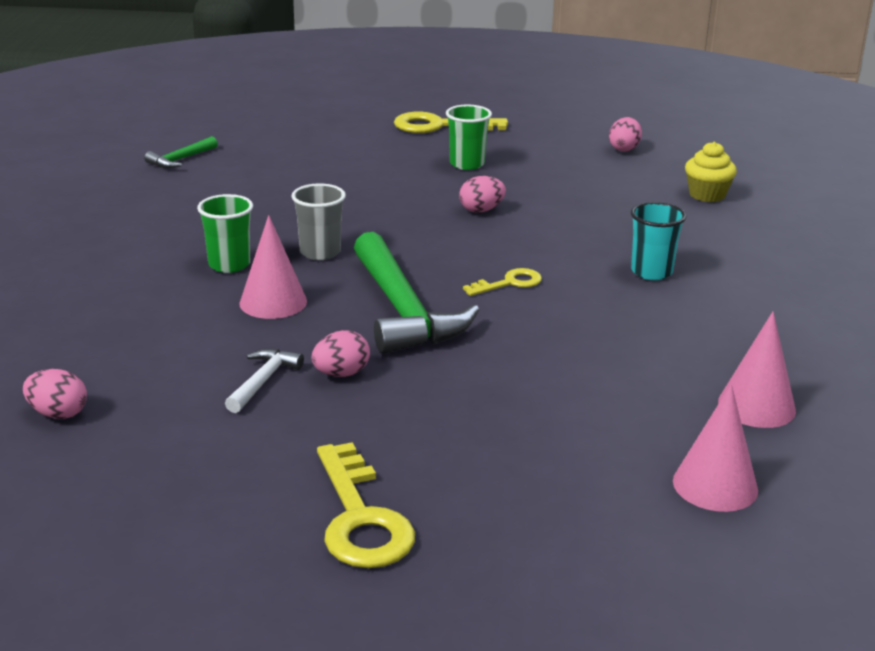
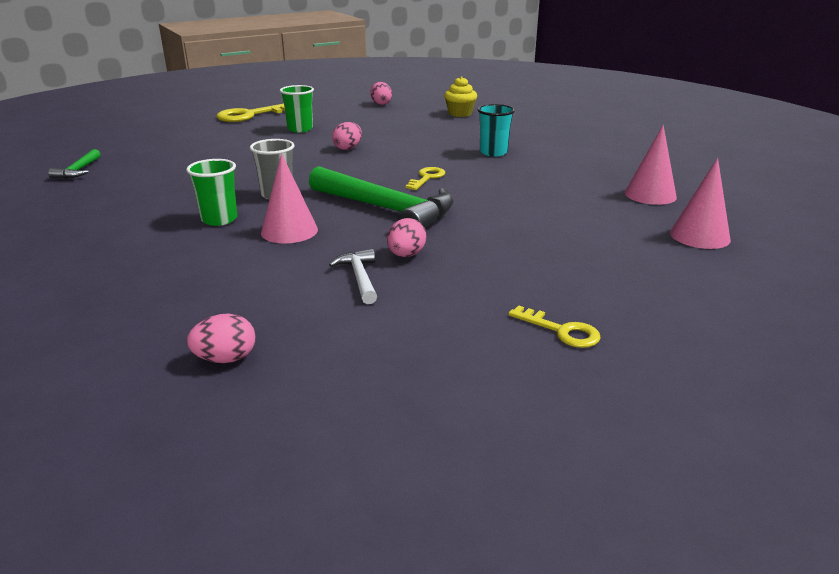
camera: 35 degrees left, 0 degrees up
yellow key [317,442,415,568] -> yellow key [508,305,601,348], size x0.57

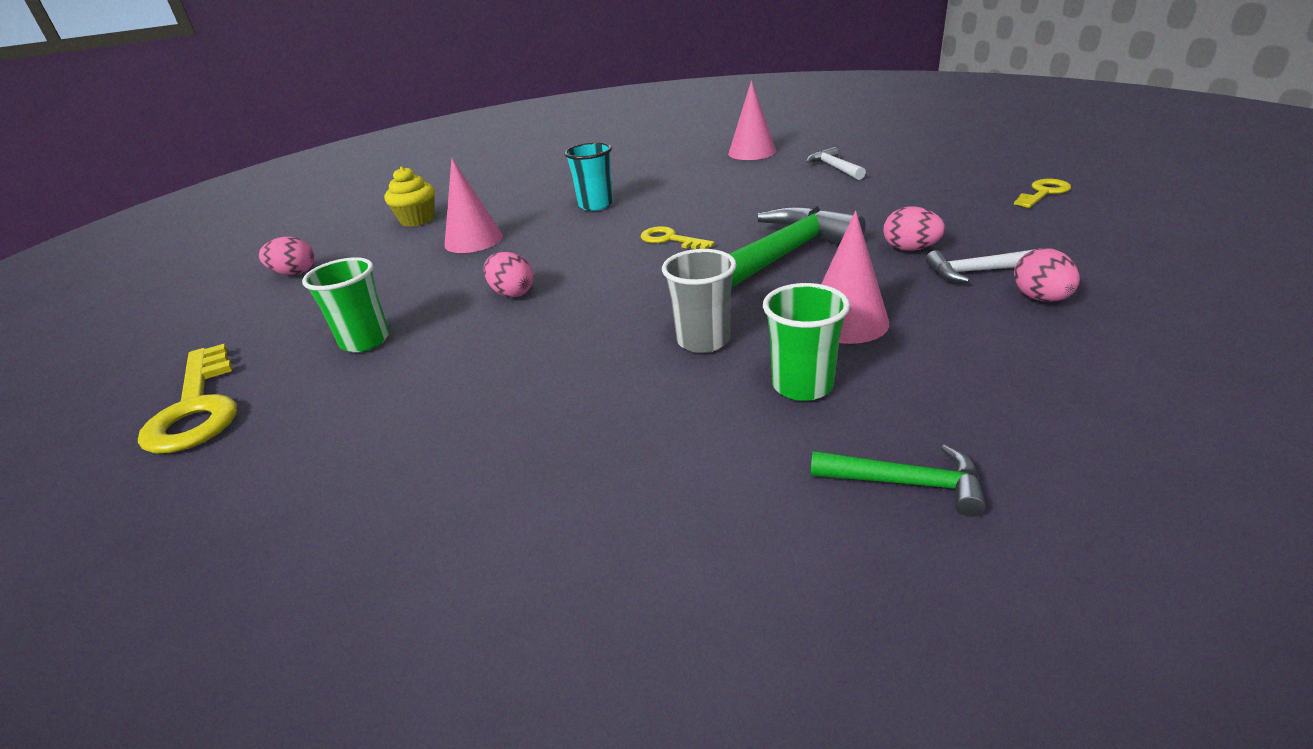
camera: 75 degrees left, 5 degrees up
green hammer [48,149,100,179] -> green hammer moved to [811,444,986,517]
pink egg [187,313,255,363] -> pink egg moved to [1014,248,1080,302]
pink cone [670,158,731,249] -> pink cone moved to [444,158,503,253]
none -> white hammer [806,147,866,180]

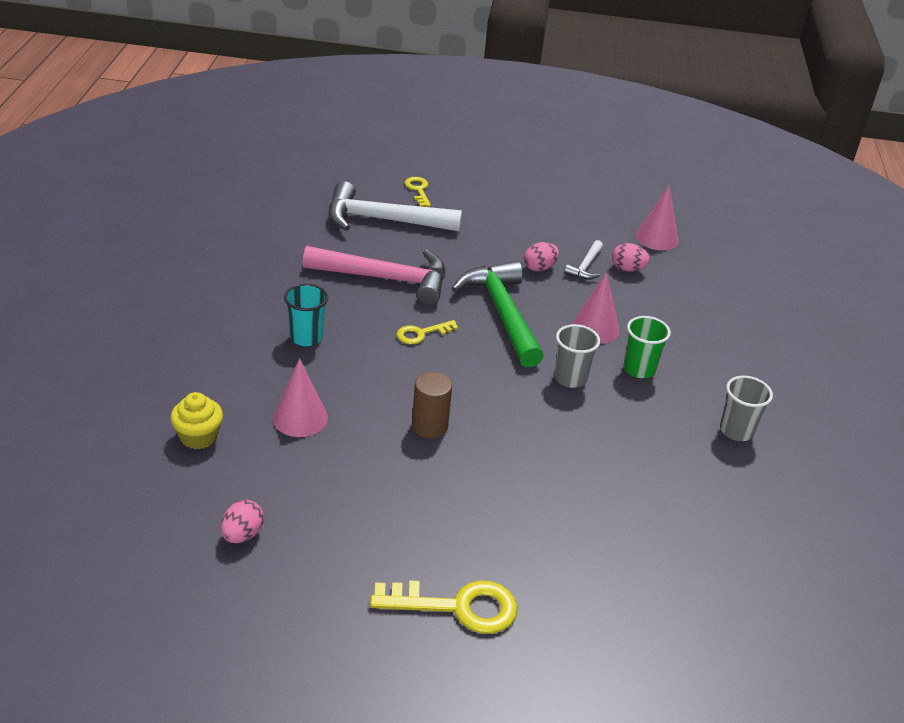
camera: 70 degrees left, 5 degrees up
green cup [302,257,389,352] -> none
pink egg [484,252,534,297] -> brown cylinder [412,372,452,439]
pink cone [728,80,776,160] -> pink cone moved to [636,185,679,250]
white hammer [806,147,866,180] -> white hammer [329,181,462,231], size x2.15
green hammer [811,444,986,517] -> none
yellow key [1014,179,1071,208] -> yellow key moved to [404,177,431,207]
none -> pink hammer [303,246,445,305]
none -> grey cup [720,376,773,441]

